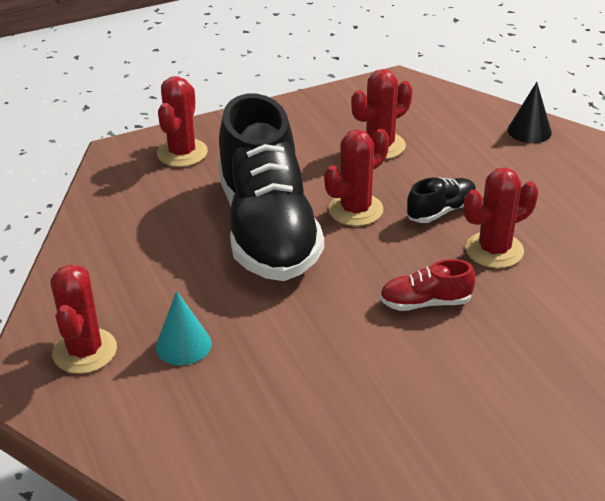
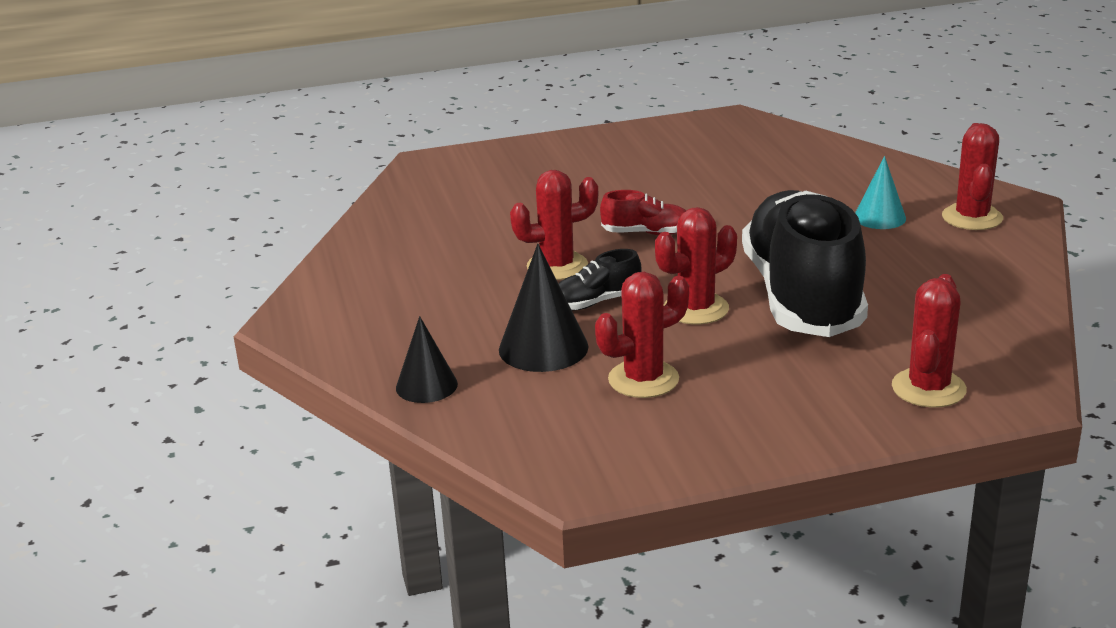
camera: 170 degrees left, 10 degrees down
none -> black cone [499,244,588,372]

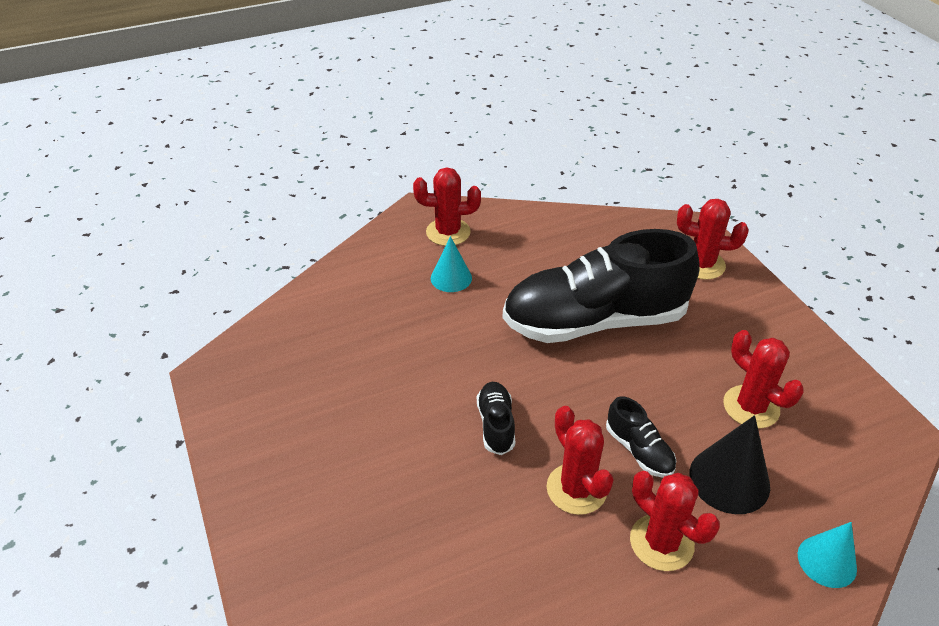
camera: 100 degrees left, 15 degrees up
black cone [396,316,458,403] -> turquoise cone [798,522,857,588]
red shoe [600,190,686,235] -> black shoe [477,382,515,455]
red cactus [655,207,737,324] -> red cactus moved to [630,471,720,571]

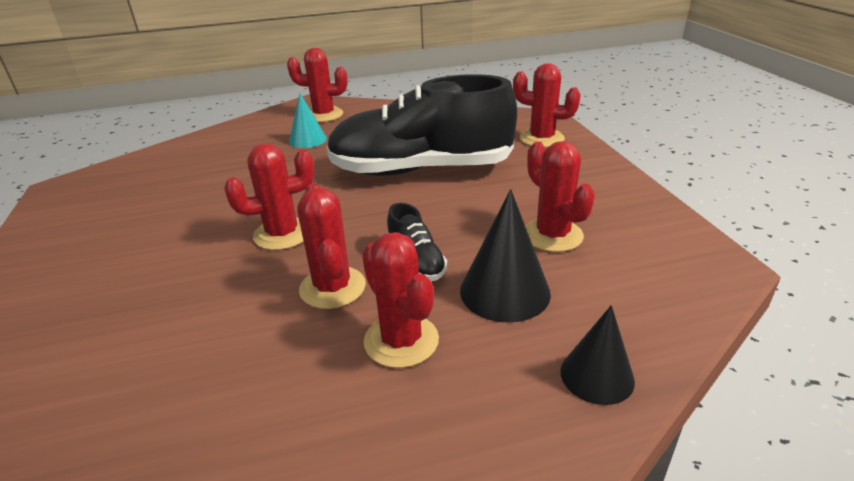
camera: 10 degrees right, 10 degrees down
black shoe [477,382,515,455] -> red cactus [224,144,314,250]
turquoise cone [798,522,857,588] -> black cone [560,305,635,405]

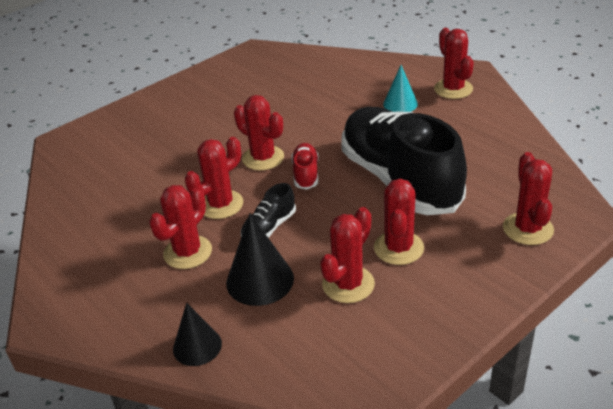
camera: 65 degrees right, 5 degrees up
none -> red shoe [291,143,319,190]
none -> red cactus [374,179,424,265]

